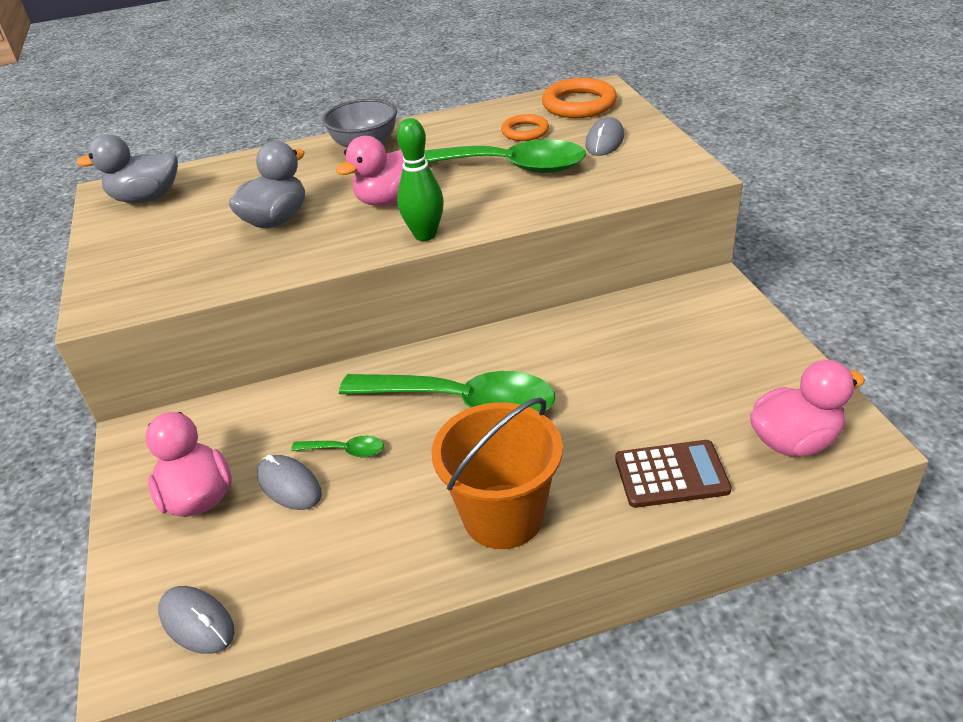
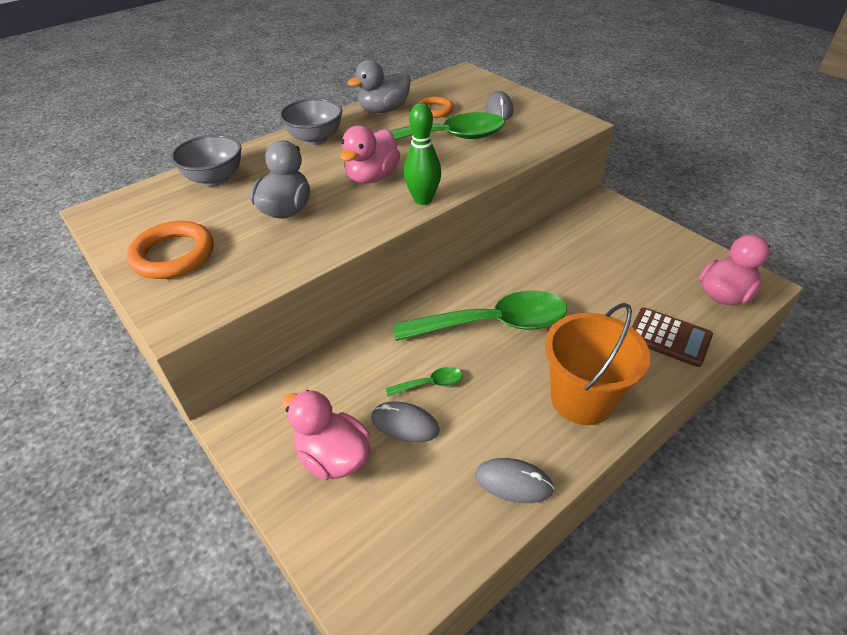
camera: 25 degrees left, 5 degrees up
grey duck [76,134,178,203] -> grey duck moved to [347,60,411,113]
grey mouse [158,586,234,654] -> grey mouse moved to [475,458,554,503]
orange ring [542,78,617,118] -> orange ring moved to [127,221,214,279]
brown calculator [615,440,732,508] -> brown calculator turned 60 degrees clockwise [632,308,713,367]
none -> grey bowl [171,134,242,186]

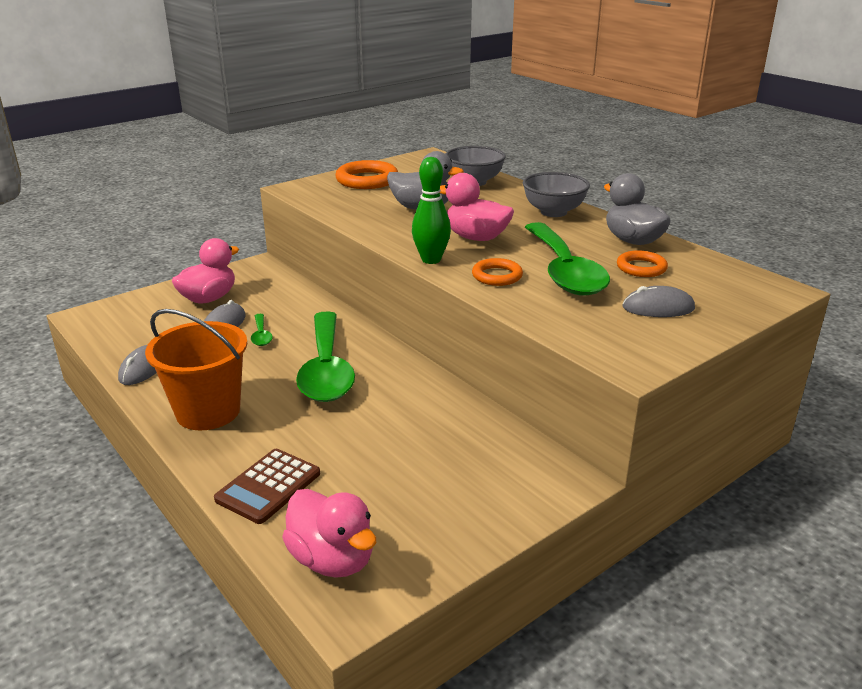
camera: 90 degrees right, 15 degrees down
none -> orange ring [472,258,523,286]

